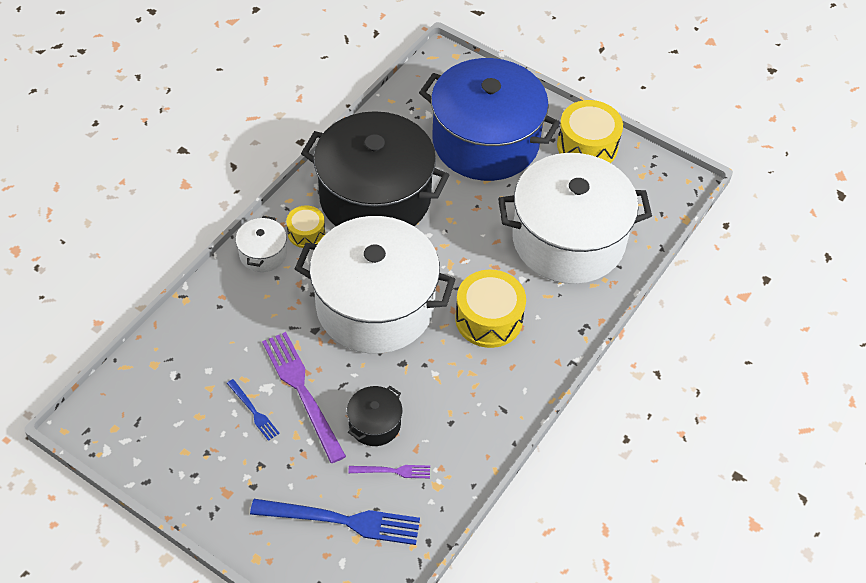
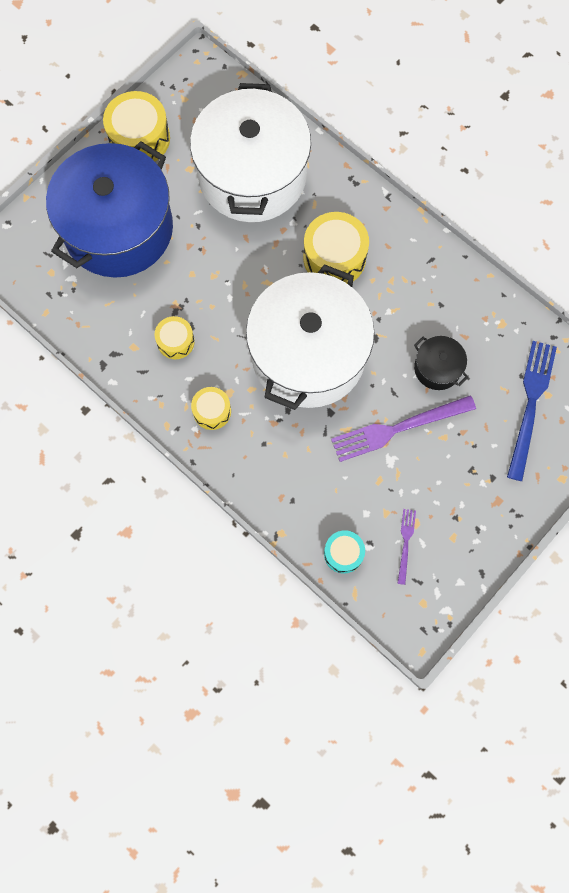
camera: 80 degrees left, 20 degrees up
blue fork [227,379,280,441] -> none
white pot [236,216,287,272] -> none
black pot [301,111,450,227] -> yellow drum [154,316,195,359]
purple fork [348,465,430,478] -> purple fork moved to [397,509,416,585]
none -> turquoise drum [324,530,365,574]

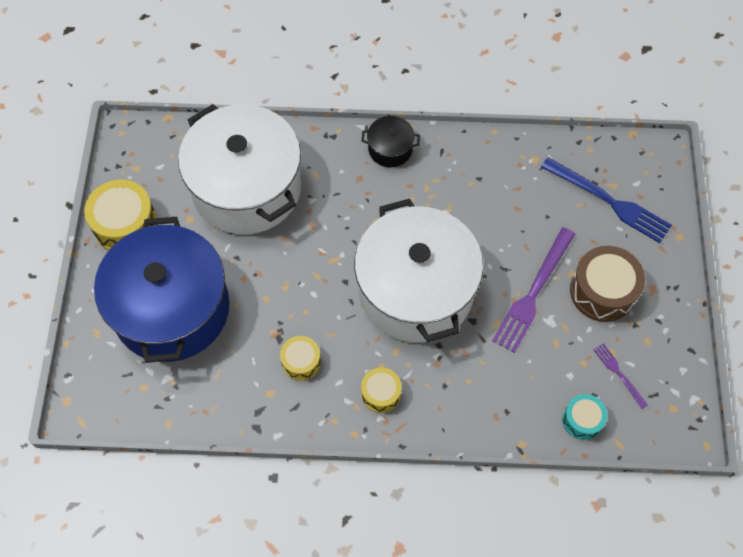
camera: 40 degrees left, 10 degrees down
yellow drum [303,212,369,283] -> none
black pot [414,336,468,390] -> black pot moved to [361,116,420,167]
blue fork [507,341,557,481] -> blue fork turned 150 degrees clockwise [541,157,672,243]
none -> brown drum [570,246,645,322]

